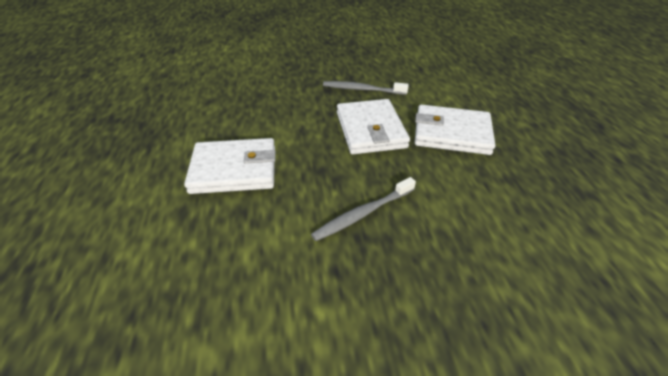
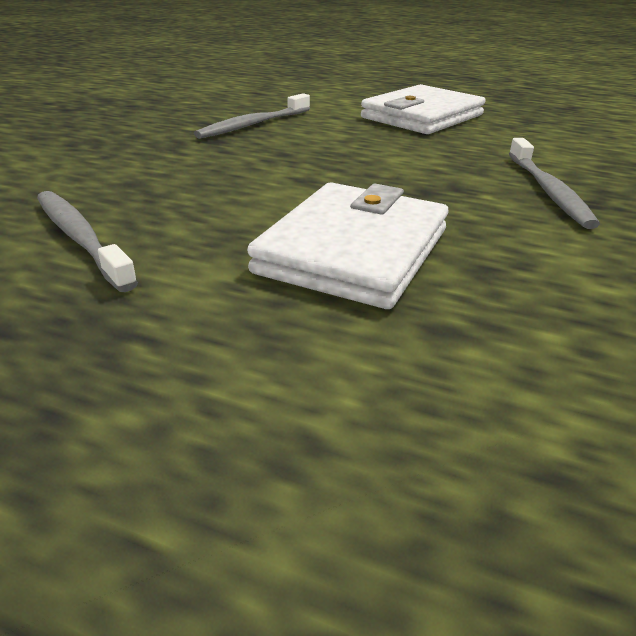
camera: 60 degrees left, 10 degrees down
white wallet [337,99,410,154] -> none
none -> grey toothbrush [37,191,138,292]

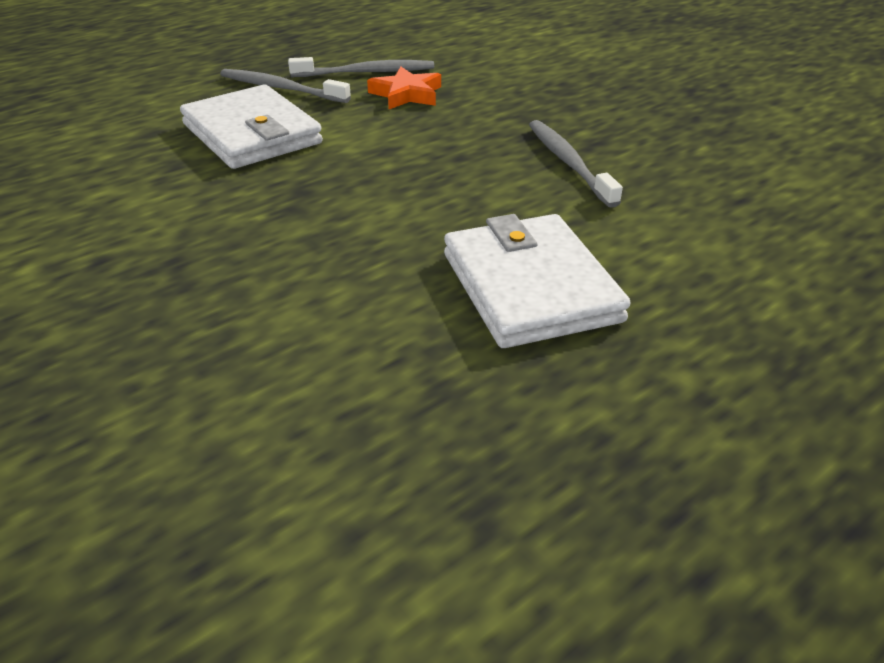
camera: 120 degrees right, 5 degrees up
grey toothbrush [509,138,600,229] -> grey toothbrush moved to [220,69,351,103]
none -> orange star [367,67,441,109]

